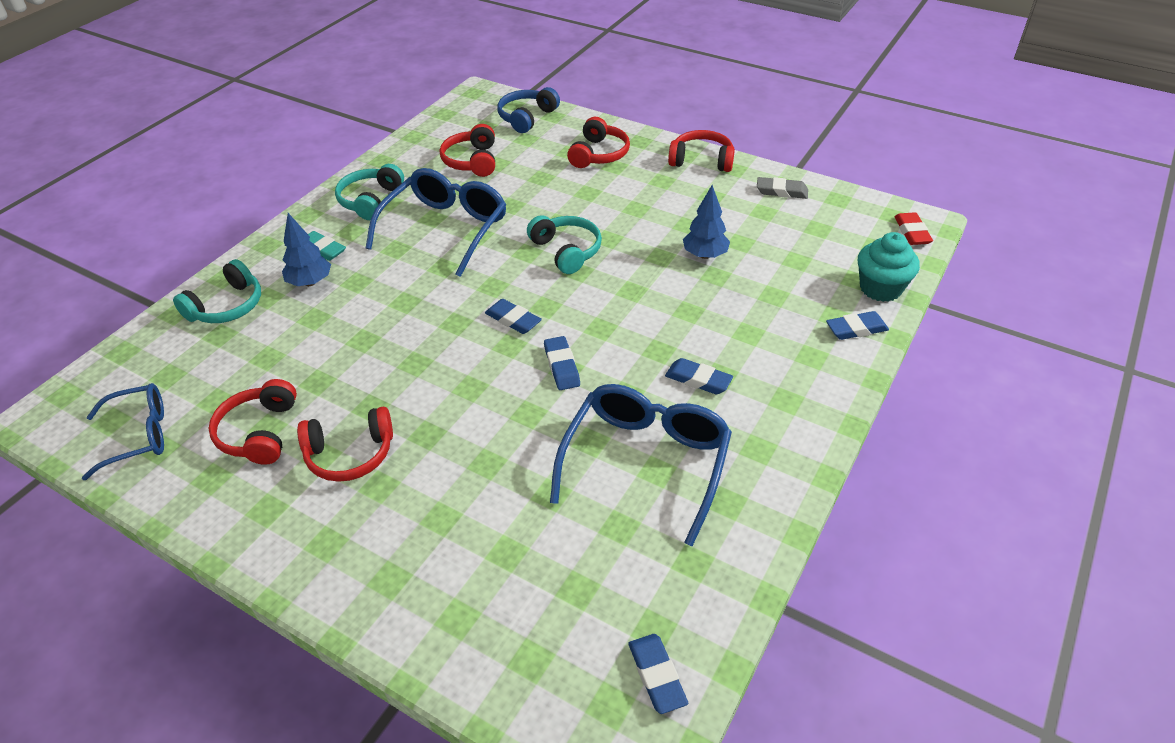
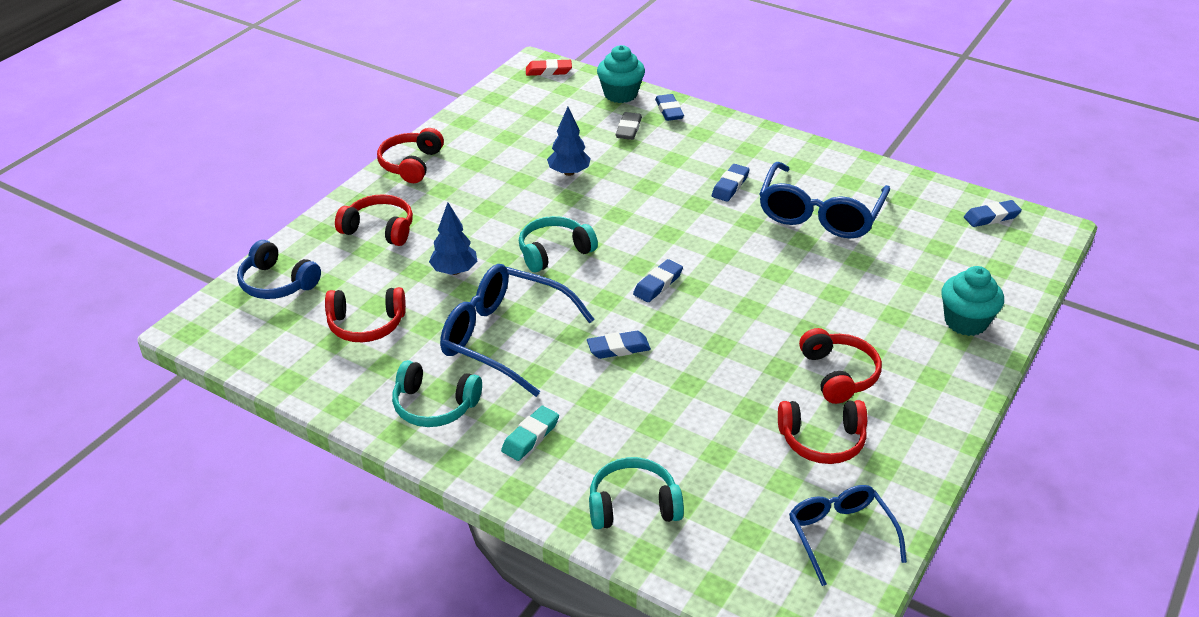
camera: 90 degrees left, 5 degrees down
turquoise headphones [173,259,261,323] -> turquoise headphones turned 45 degrees counterclockwise [589,457,684,529]
blue tree [282,213,331,286] -> blue tree moved to [429,203,478,275]
blue eraser [544,336,580,390] -> blue eraser moved to [587,331,651,359]
blue glasses [550,384,732,546] -> blue glasses turned 90 degrees counterclockwise [759,162,890,238]
grey eraser [757,177,808,199] -> grey eraser moved to [616,112,642,140]
none -> turquoise cupcake [941,266,1004,336]

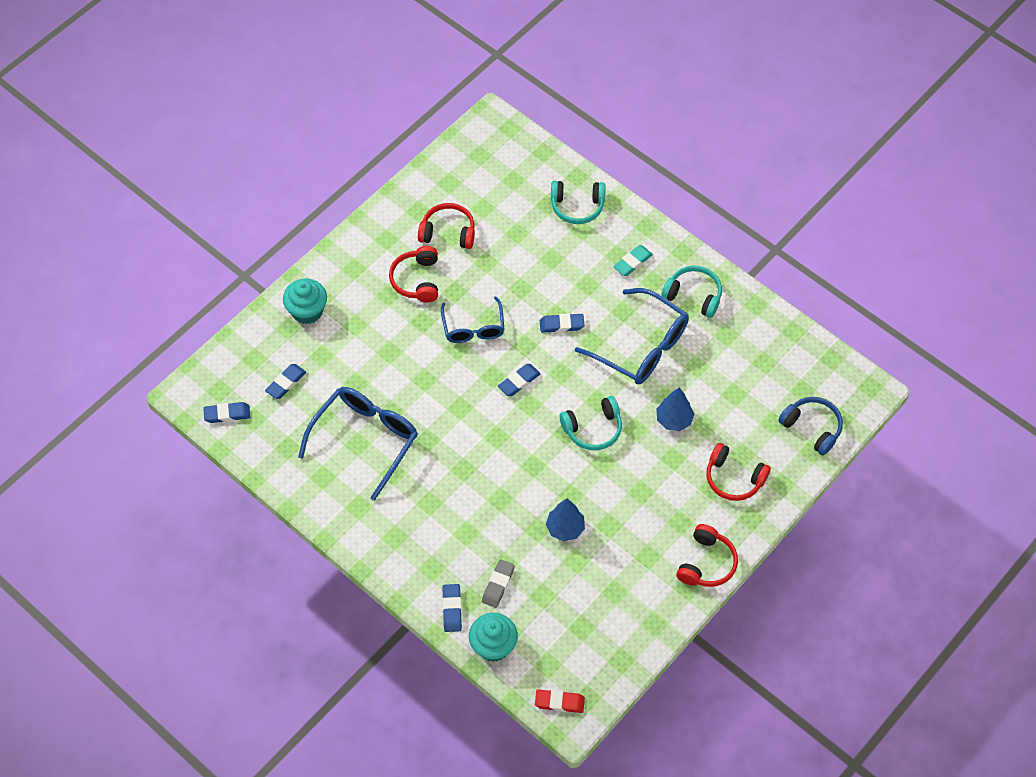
camera: 170 degrees left, 20 degrees up
red headphones [325,287,406,342] -> none
blue eraser [712,164,750,202] -> blue eraser moved to [265,364,306,399]
blue glasses [789,485,907,586] -> blue glasses moved to [441,297,504,343]

